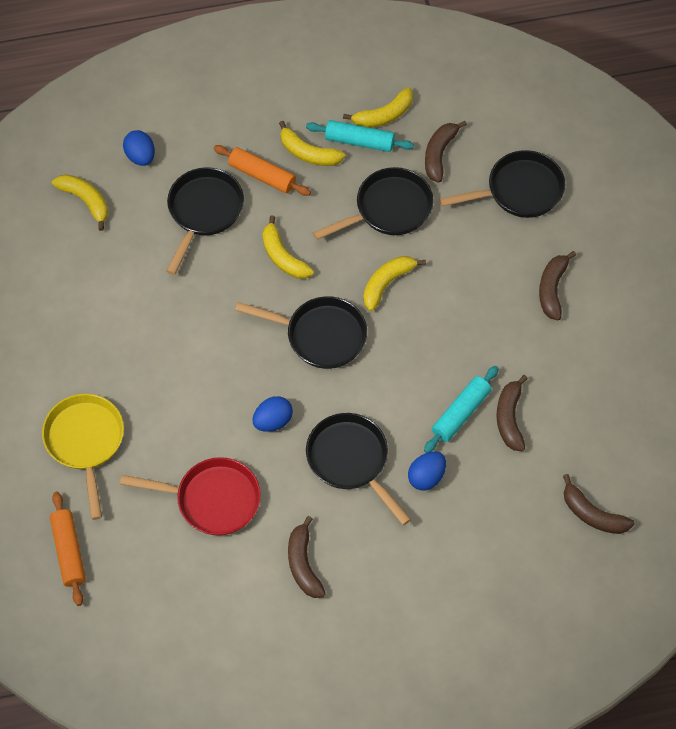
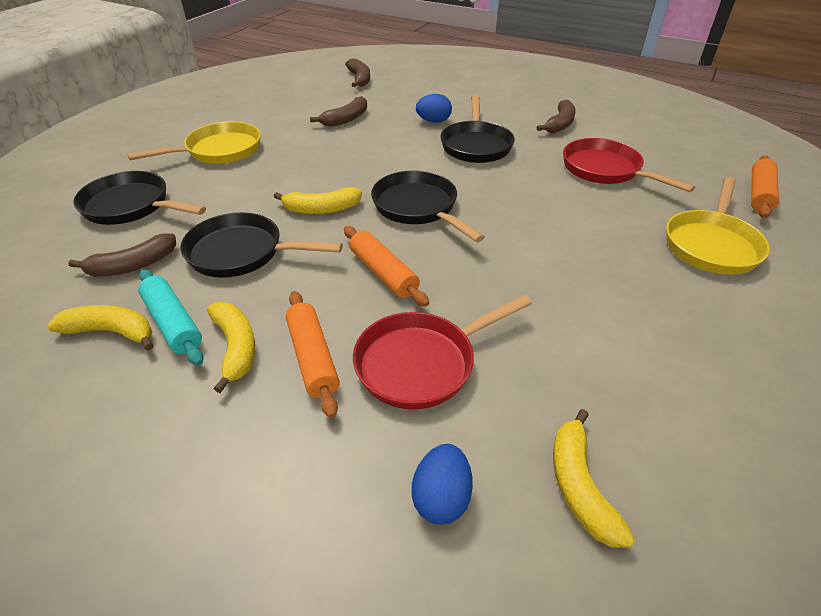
camera: 140 degrees left, 20 degrees down
black pan [166,167,244,275] -> red pan [353,295,532,409]
blue egg [252,396,293,432] -> none
yellow banana [262,215,314,279] -> orange rolling pin [344,226,429,307]
turquoise rolling pin [424,366,499,453] -> none
brown banana [539,251,576,320] -> yellow pan [127,122,261,164]

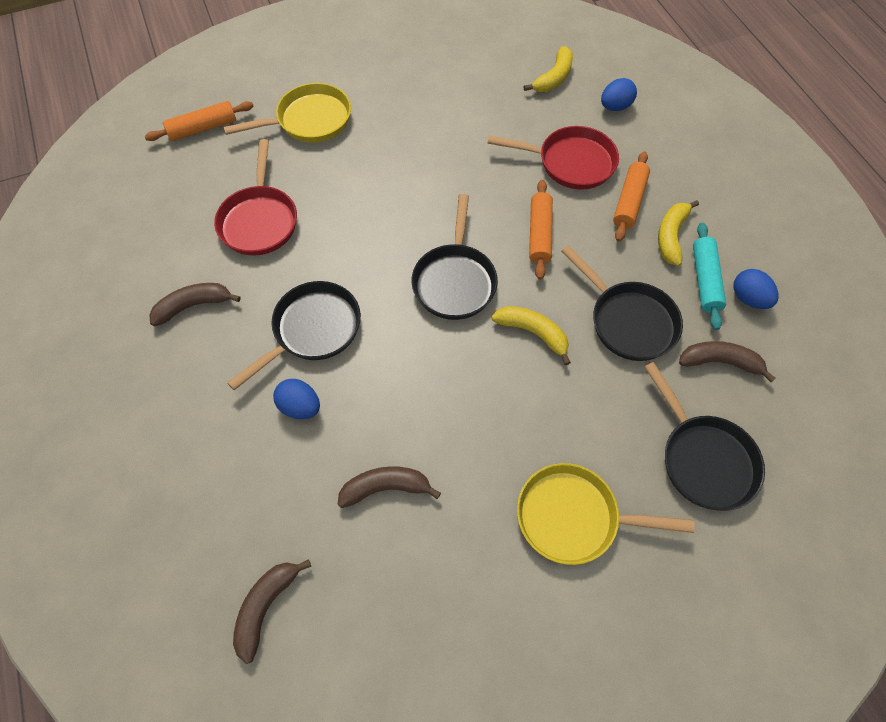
camera: 140 degrees left, 20 degrees up
yellow banana [47,305,154,351] -> blue egg [733,269,779,309]

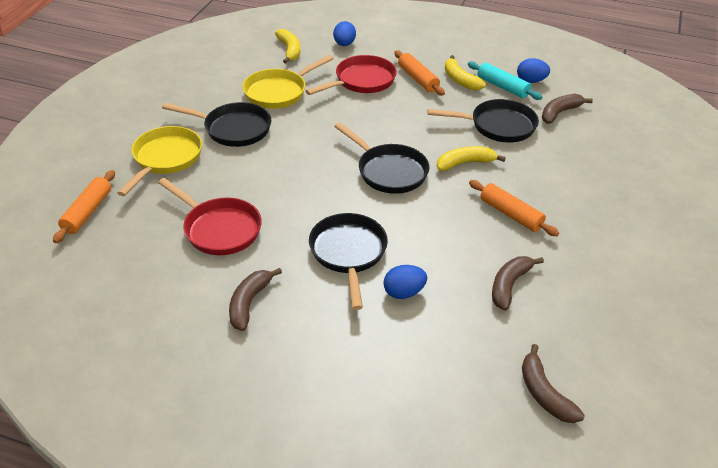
camera: 50 degrees left, 20 degrees down
yellow pan [517,463,694,565] -> yellow pan moved to [243,55,334,109]
orange rolling pin [529,180,553,280] -> orange rolling pin moved to [469,180,559,236]
black pan [644,362,765,511] -> black pan moved to [162,102,271,147]

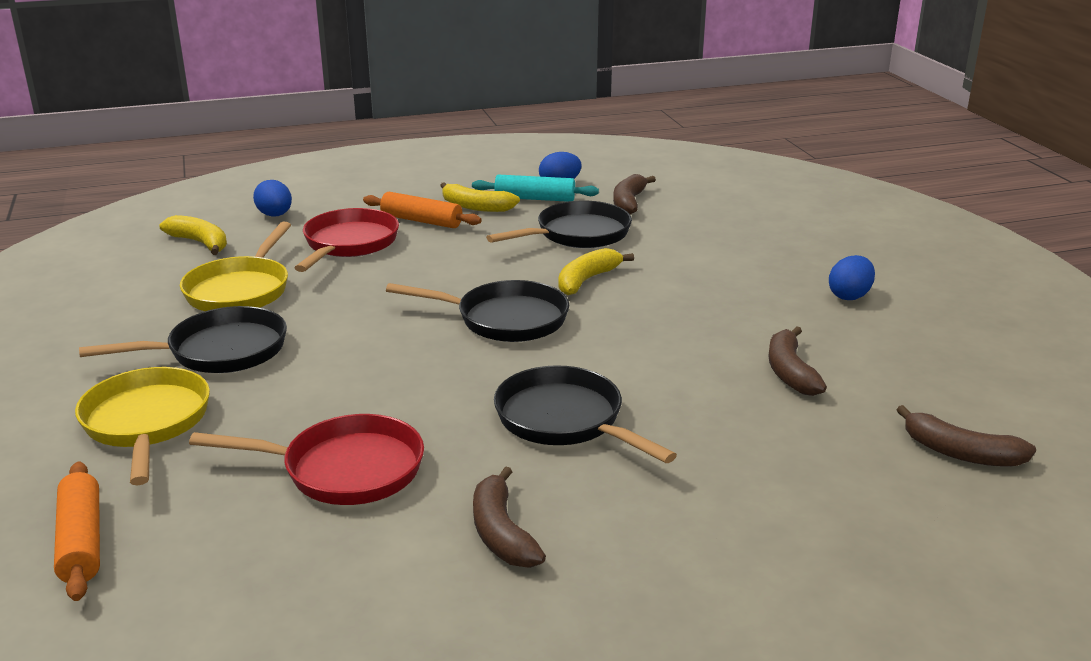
camera: 35 degrees left, 15 degrees down
blue egg [383,265,427,299] -> blue egg moved to [829,255,875,300]
orange rolling pin [469,180,559,236] -> none

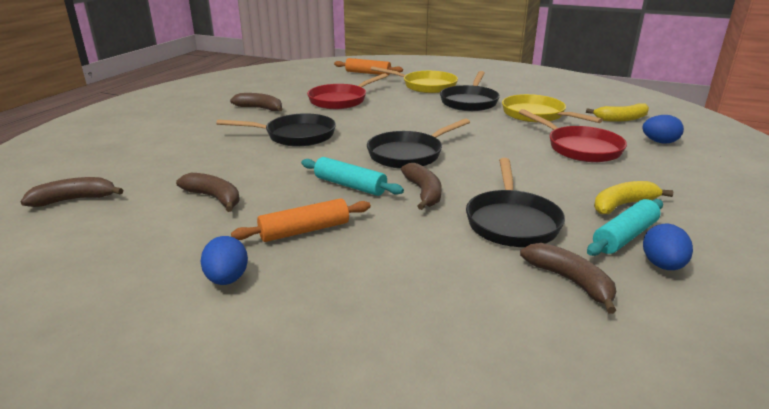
camera: 130 degrees right, 0 degrees up
orange rolling pin [363,192,482,228] -> orange rolling pin moved to [231,198,371,242]
yellow banana [558,248,634,295] -> brown banana [401,163,442,210]
none -> turquoise rolling pin [301,157,404,196]

